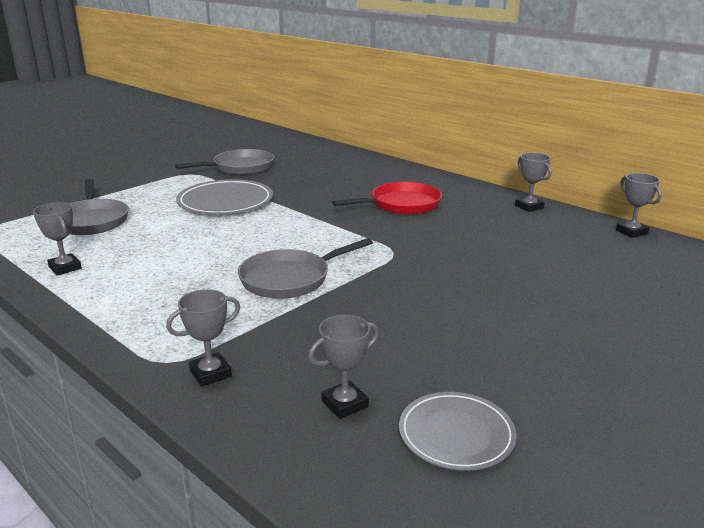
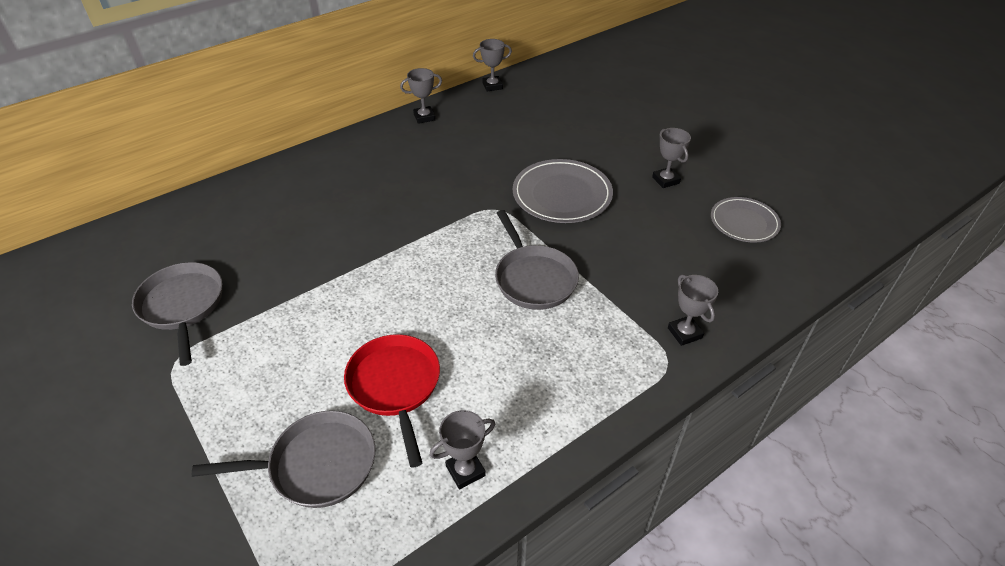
camera: 80 degrees left, 20 degrees up
grey plate [176,179,273,214] -> grey plate moved to [513,159,613,223]
grey trophy [308,315,379,419] -> grey trophy moved to [652,128,691,188]
red pan [332,182,442,214] -> red pan moved to [344,334,440,468]

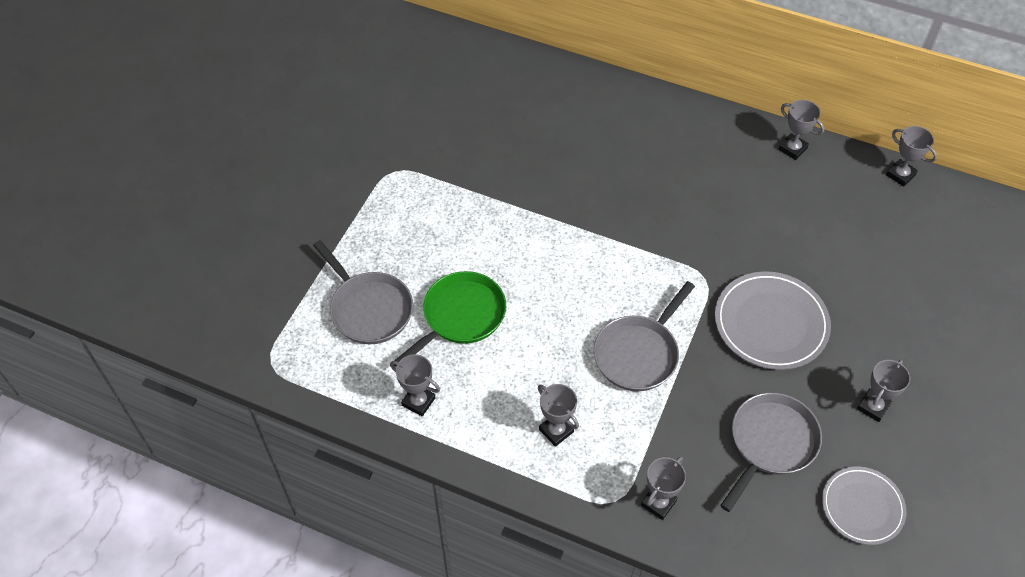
camera: 60 degrees right, 10 degrees up
grey pan [132,262,222,366] -> grey pan moved to [720,393,822,512]
red pan [344,334,440,468] -> green pan [394,271,506,367]
none -> grey trophy [538,384,579,447]

